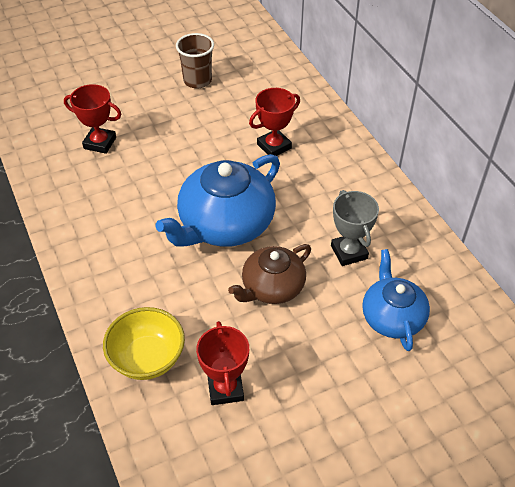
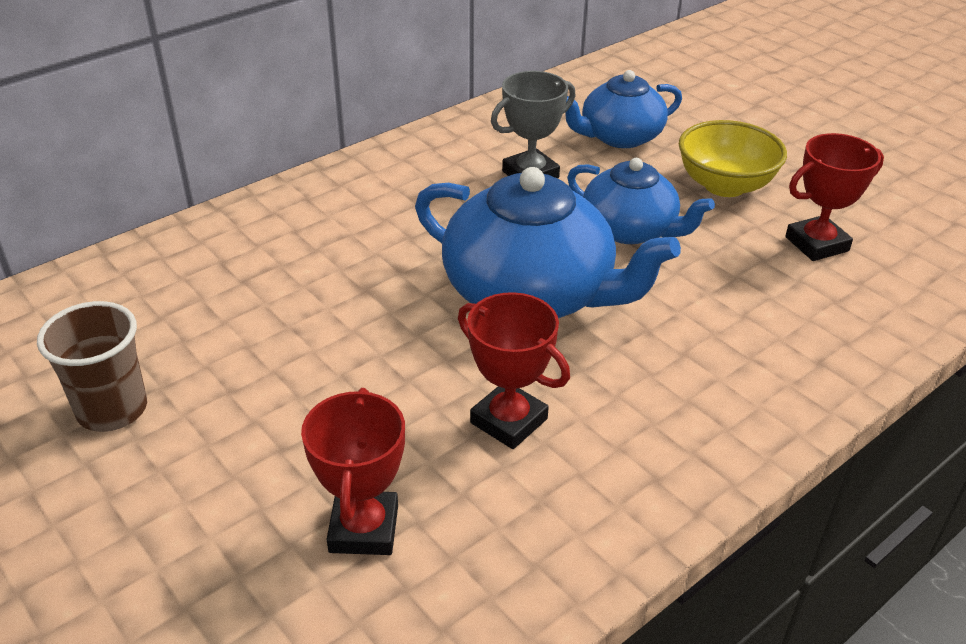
camera: 105 degrees left, 10 degrees down
yellow bowl [103,307,185,380] -> yellow bowl moved to [679,120,787,197]
brown teapot [228,244,311,304] -> blue teapot [567,158,715,244]
red trophy [249,88,300,156] -> red trophy moved to [458,292,570,449]

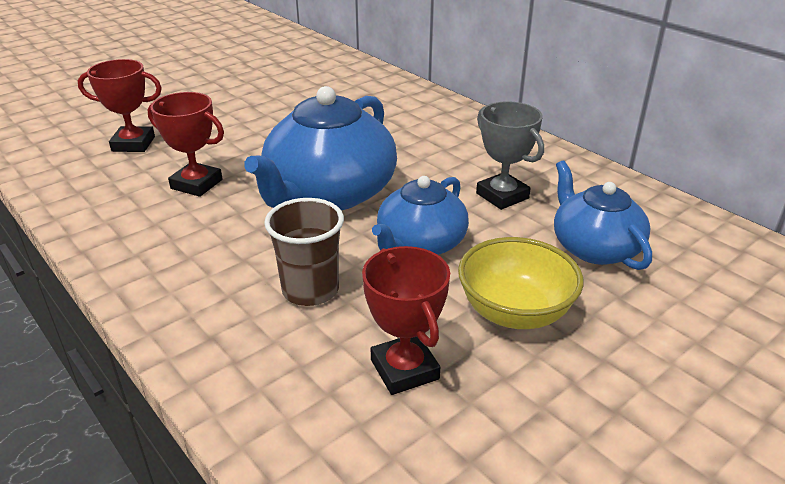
camera: 90 degrees right, 5 degrees down
brown cup [37,301,147,432] -> brown cup moved to [264,198,344,306]
red trophy [458,292,570,449] -> red trophy turned 75 degrees clockwise [148,92,224,197]

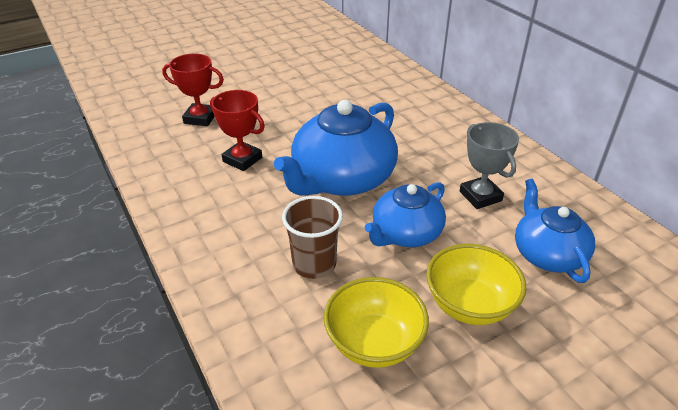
camera: 10 degrees right, 5 degrees up
red trophy [362,246,450,395] -> yellow bowl [324,277,429,368]

